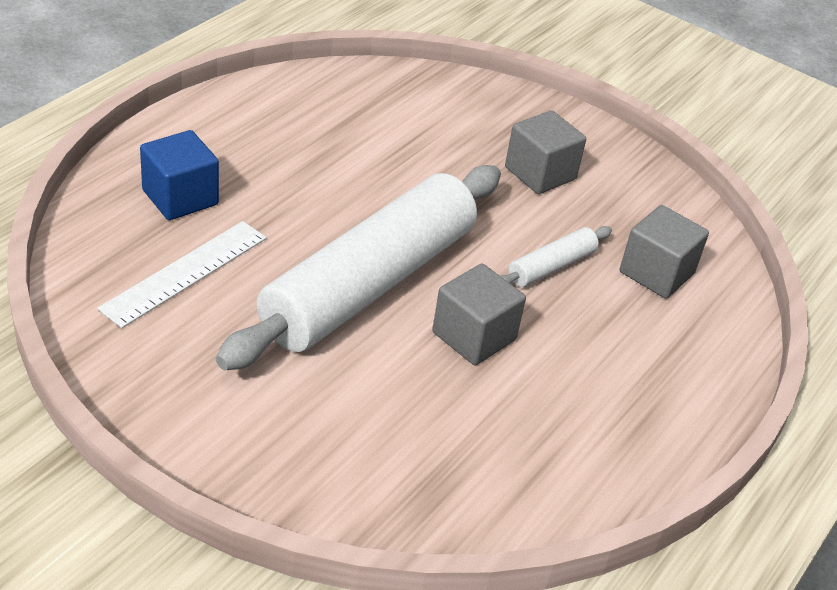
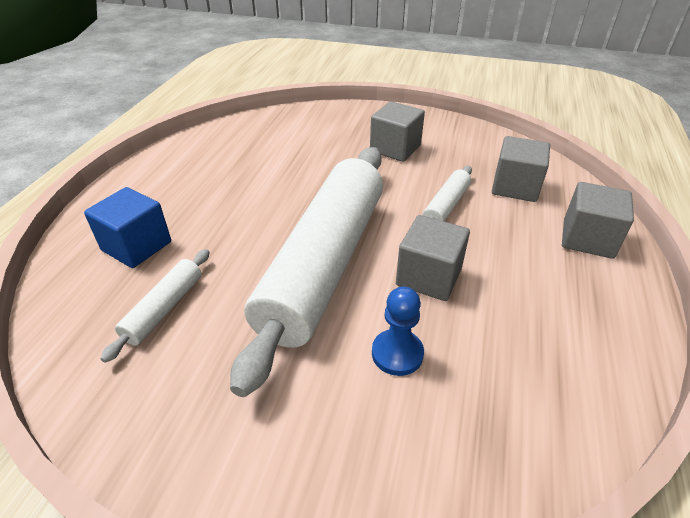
camera: 15 degrees left, 0 degrees up
white ruler [97,221,267,328] -> white rolling pin [101,249,210,363]
none -> blue pawn [372,286,424,376]
none -> grey cube [562,182,634,259]

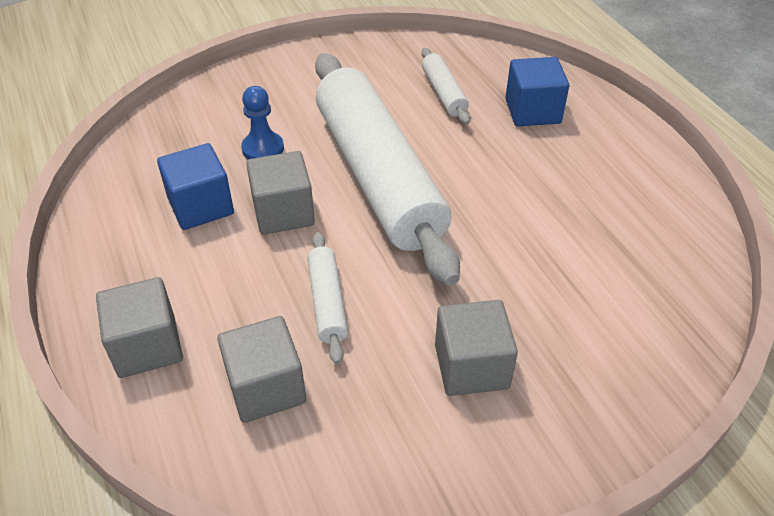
camera: 140 degrees right, 5 degrees up
none -> blue cube [157,143,234,230]

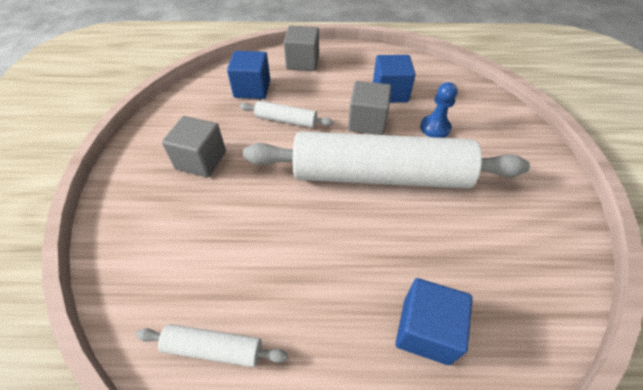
camera: 115 degrees right, 5 degrees up
grey cube [217,316,306,423] -> blue cube [227,51,270,99]
white rolling pin [421,48,470,125] -> white rolling pin moved to [136,324,288,367]

